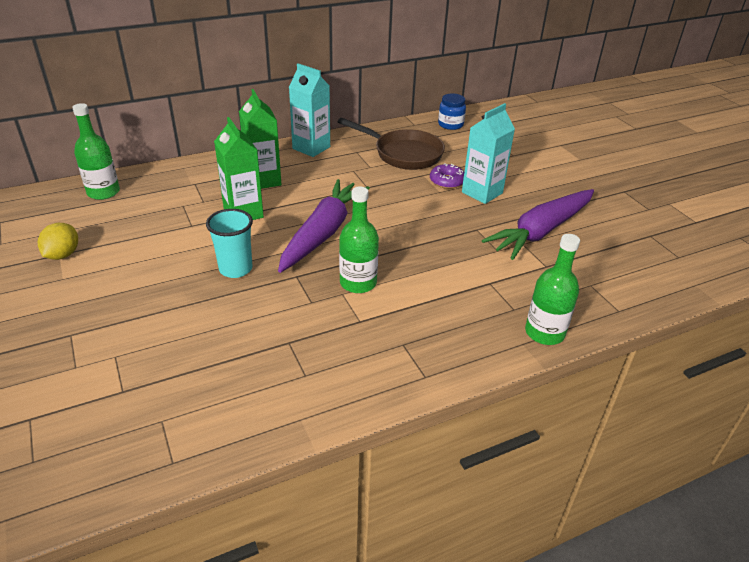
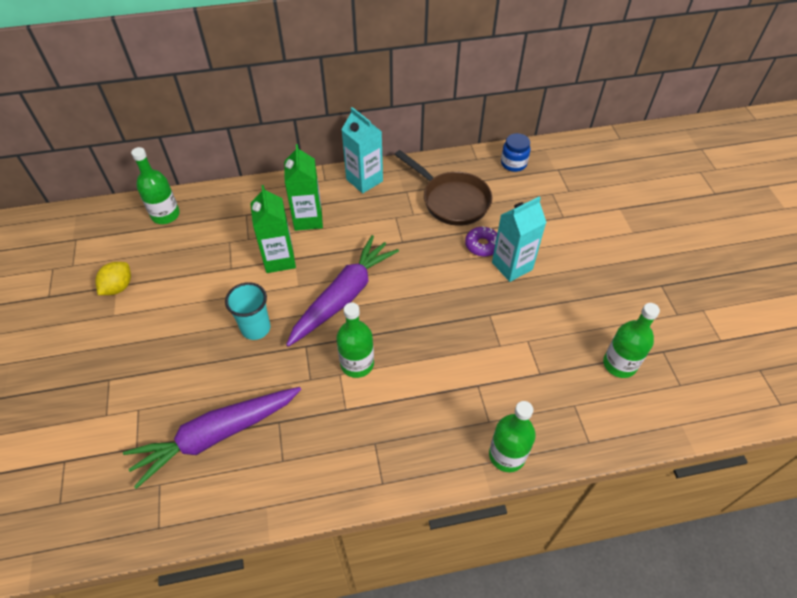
camera: 15 degrees right, 15 degrees up
purple carrot [482,189,594,260] -> purple carrot moved to [123,387,301,489]
none -> green bottle [603,303,660,378]

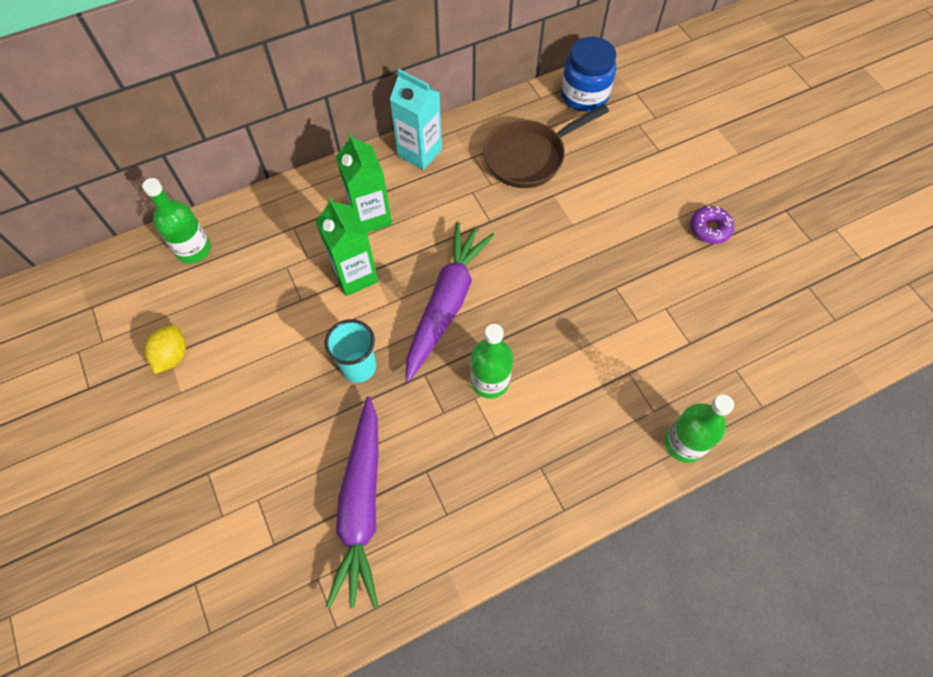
camera: 15 degrees left, 10 degrees up
purple carrot [123,387,301,489] -> purple carrot turned 45 degrees counterclockwise [326,396,379,609]
brown pan [395,150,492,226] -> brown pan turned 120 degrees clockwise [483,104,609,188]
purple donut [465,226,497,257] -> purple donut moved to [690,206,734,244]
turquoise carton [492,196,547,282] -> none
blue jar [501,133,530,172] -> blue jar [561,37,616,112], size x1.56
green bottle [603,303,660,378] -> none

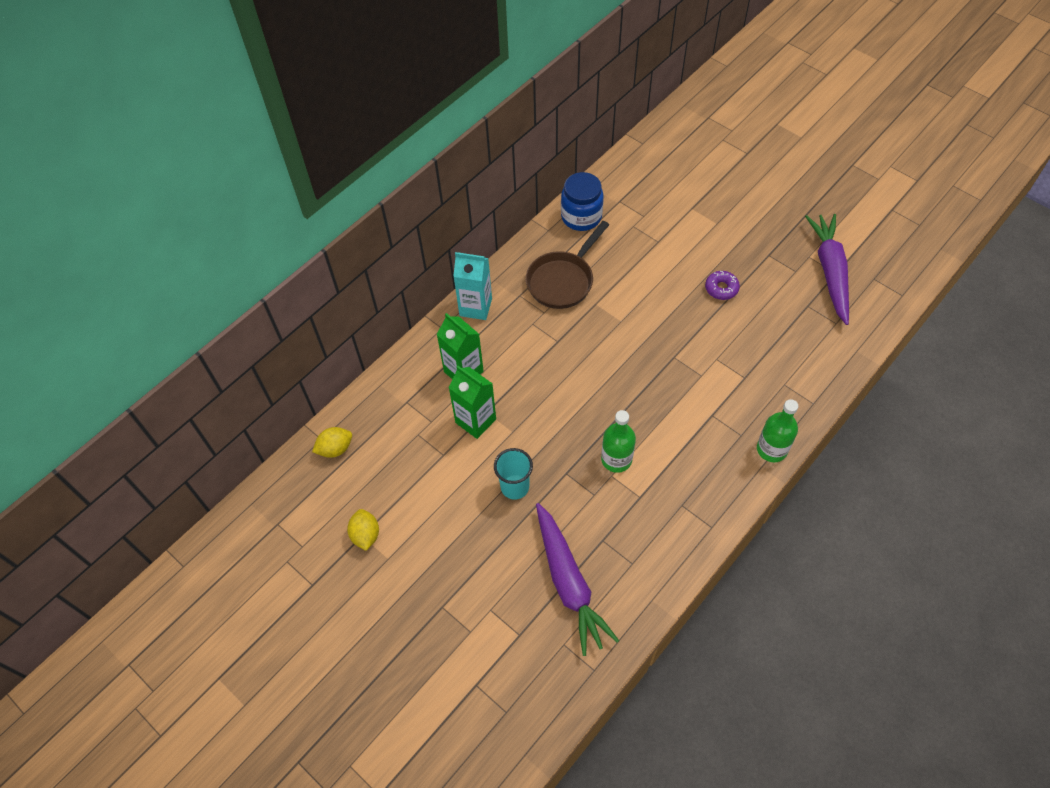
camera: 20 degrees left, 5 degrees down
green bottle [142,178,211,264] -> yellow lemon [312,427,352,458]
purple carrot [406,222,494,382] -> purple carrot moved to [805,214,849,325]

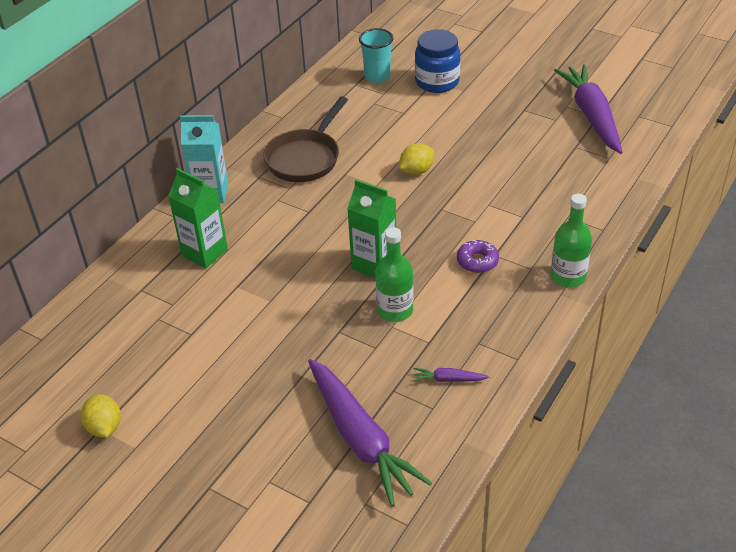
camera: 10 degrees left, 15 degrees down
yellow lemon [312,427,352,458] -> yellow lemon moved to [399,143,434,175]
green carton [448,366,496,439] -> green carton moved to [347,179,396,278]
turquoise cup [494,448,533,500] -> turquoise cup moved to [359,28,394,83]
blue jar [561,172,604,231] -> blue jar moved to [415,29,461,93]
purple donut [705,271,740,300] -> purple donut moved to [457,240,499,273]
none -> purple carrot [413,368,489,382]

